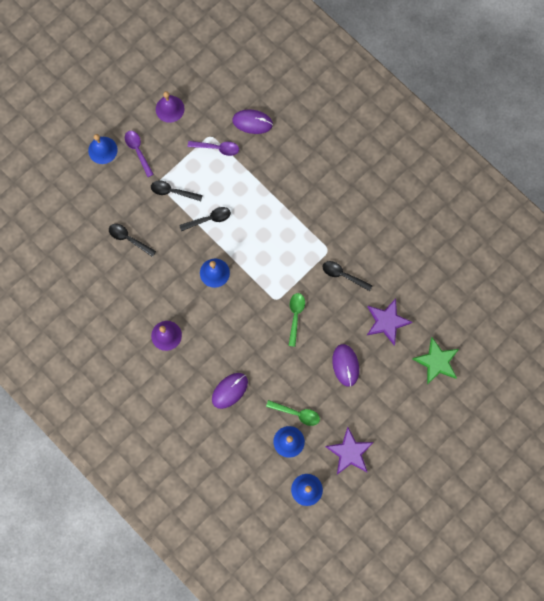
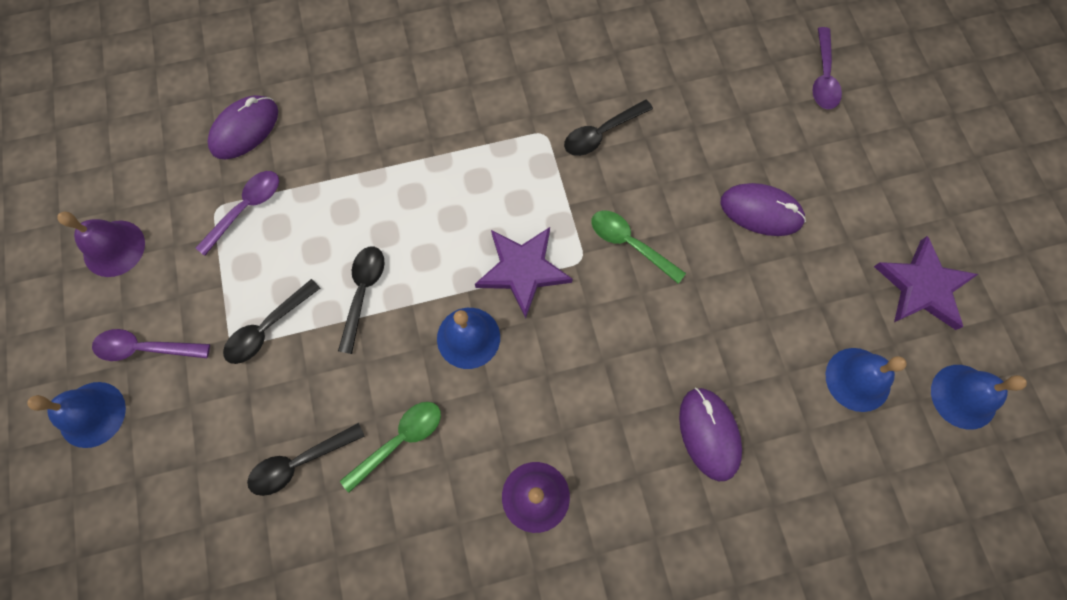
camera: 60 degrees left, 5 degrees down
green spoon [266,400,320,426] -> green spoon moved to [340,402,441,493]
purple star [367,299,413,345] -> purple star moved to [475,227,572,319]
green star [412,337,459,384] -> purple spoon [812,27,842,109]

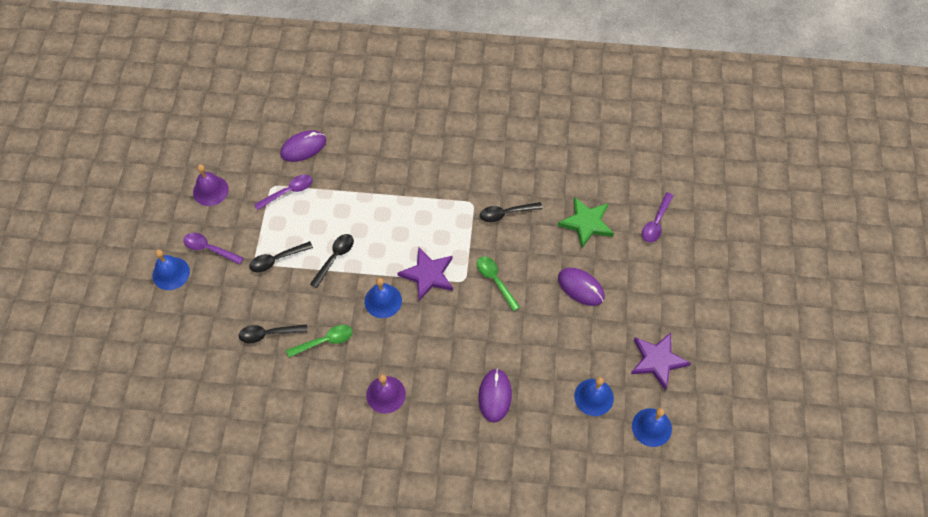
camera: 20 degrees right, 10 degrees down
none -> green star [557,197,614,248]

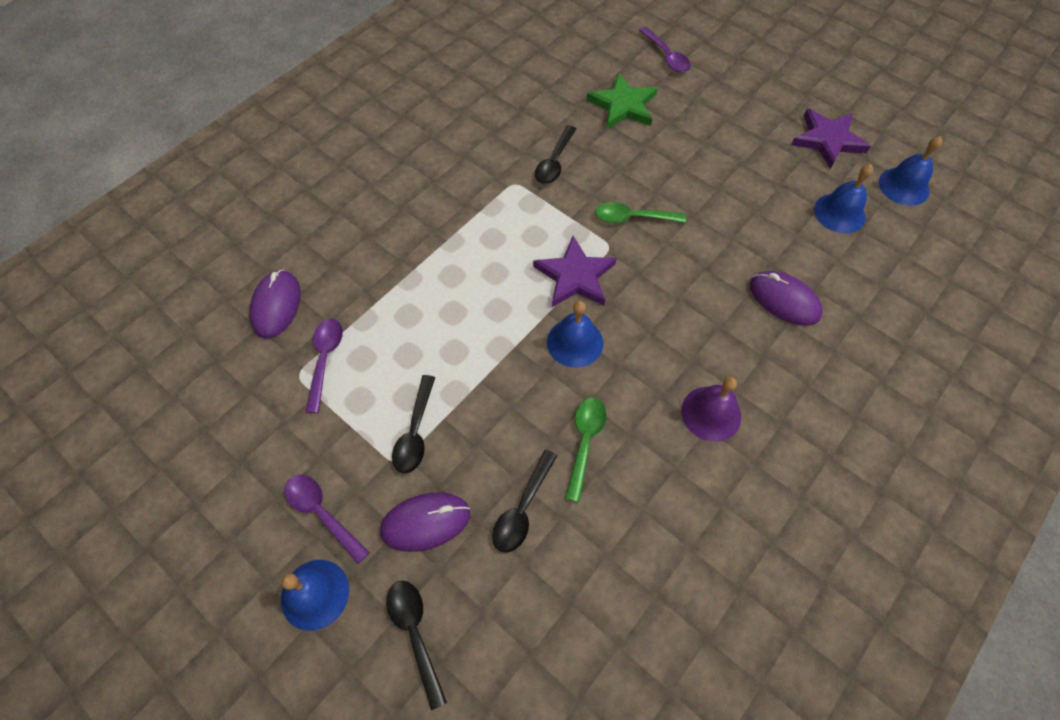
camera: 55 degrees left, 0 degrees up
purple spoon [183,233,244,265] -> purple spoon turned 75 degrees clockwise [284,474,370,564]
purple bell [193,164,229,206] -> none
black spoon [310,234,354,288] -> black spoon moved to [386,580,447,710]
purple mouse [558,268,604,306] -> purple mouse moved to [380,492,470,552]

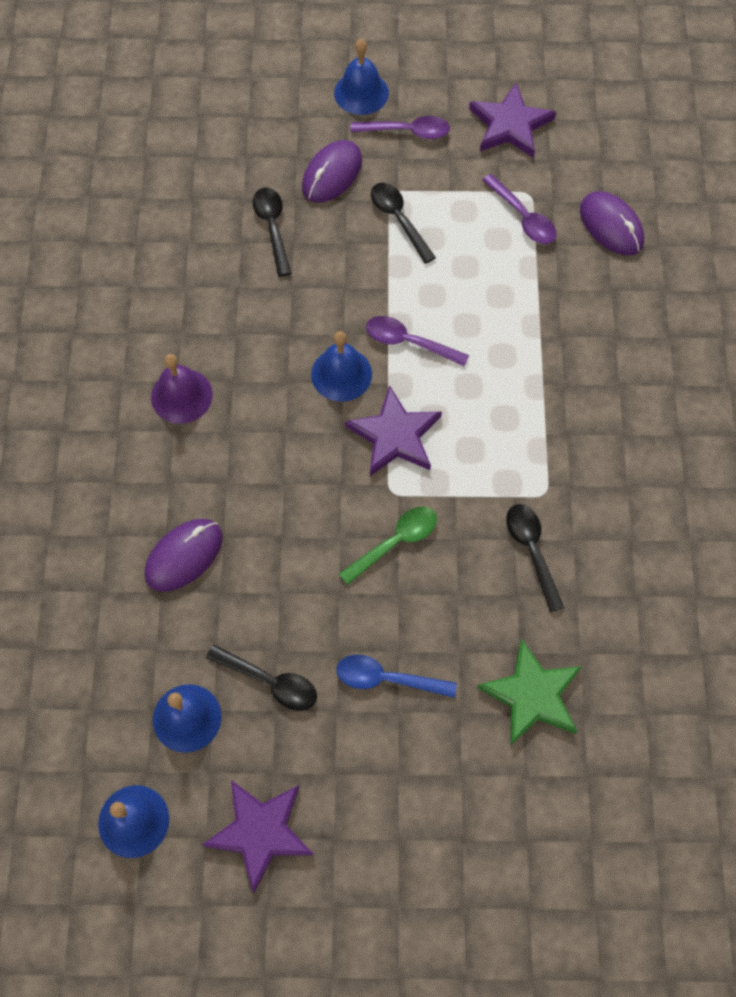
camera: 140 degrees right, 5 degrees up
black spoon [386,580,447,710] -> black spoon moved to [206,645,317,711]
green spoon [565,398,607,502] -> none
purple spoon [639,27,691,72] -> purple spoon moved to [366,316,469,367]
purple mouse [750,271,823,326] -> purple mouse turned 45 degrees counterclockwise [145,519,223,592]
none -> blue spoon [336,655,457,698]
none -> purple star [469,83,556,158]

